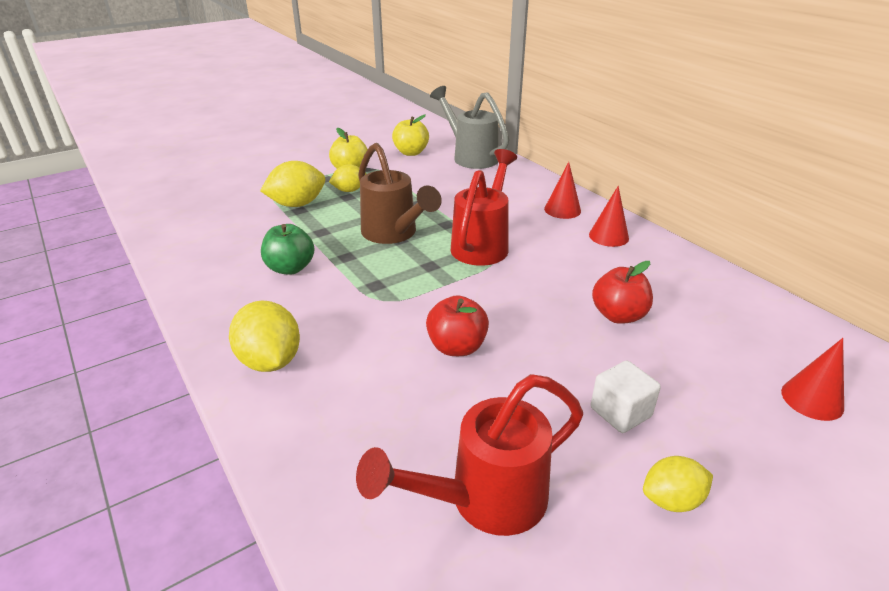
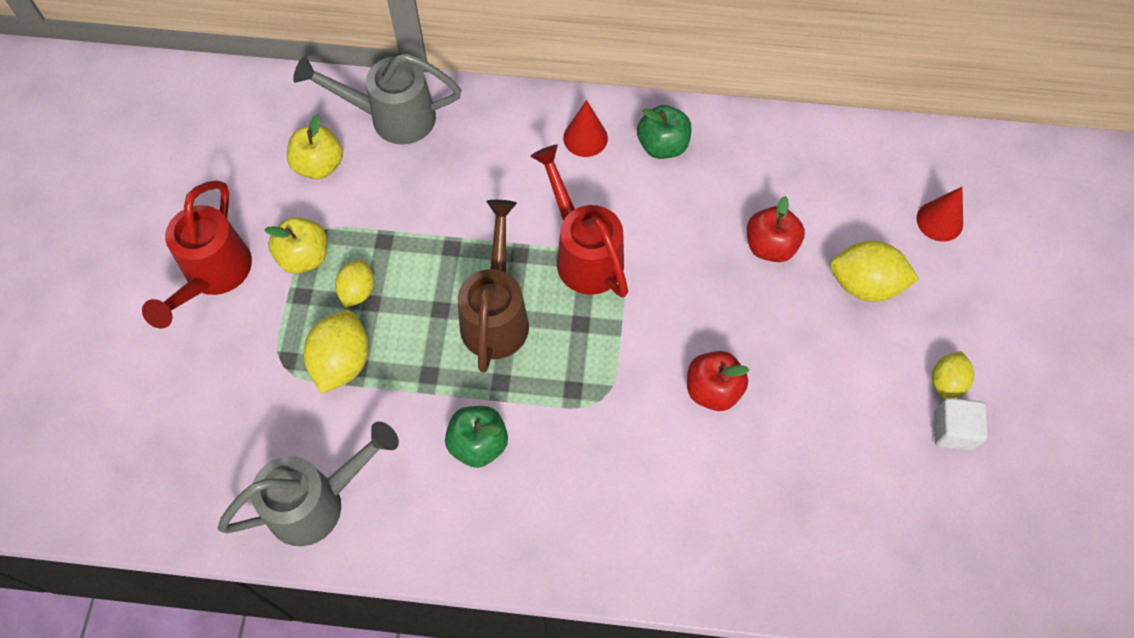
camera: 50 degrees left, 30 degrees up
yellow lemon [229,300,300,372] -> yellow lemon moved to [830,241,919,302]
red watering can [356,374,583,536] -> red watering can moved to [142,180,252,329]
brown watering can [358,143,442,244] -> brown watering can turned 90 degrees counterclockwise [458,200,529,373]
red cone [589,186,629,247] -> green apple [637,105,691,159]
white cube [591,361,661,433] -> white cube moved to [934,398,988,451]
none -> grey watering can [218,421,399,546]

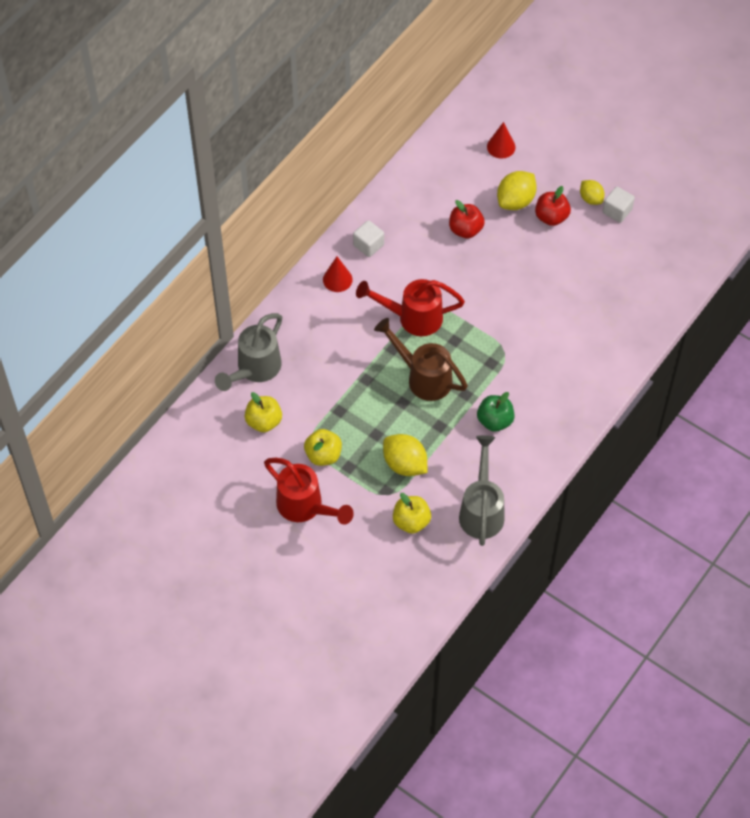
camera: 60 degrees left, 5 degrees down
yellow lemon [335,259,374,308] -> none
green apple [637,105,691,159] -> white cube [353,220,384,257]
red apple [687,351,749,411] -> red apple moved to [535,186,571,226]
none -> yellow apple [393,493,431,534]

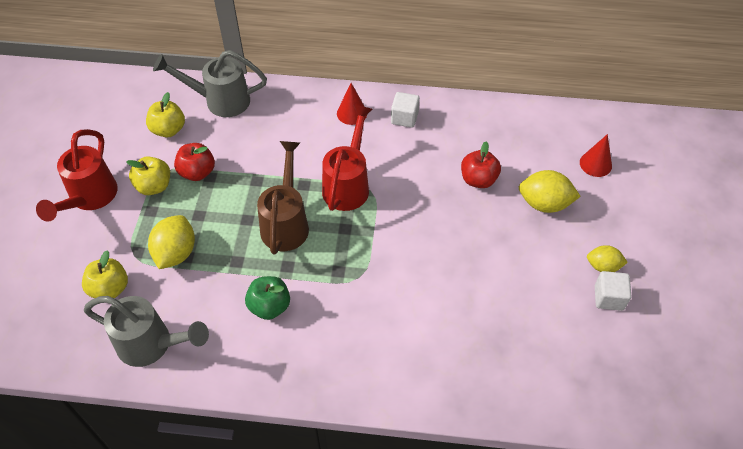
camera: 60 degrees right, 5 degrees down
red watering can [356,279,465,336] -> red watering can turned 45 degrees clockwise [322,105,373,211]
grey watering can [459,435,504,546] -> grey watering can turned 45 degrees clockwise [84,296,209,367]
red apple [535,186,571,226] -> red apple moved to [174,143,215,181]
yellow lemon [580,180,604,205] -> yellow lemon turned 75 degrees clockwise [587,245,628,272]

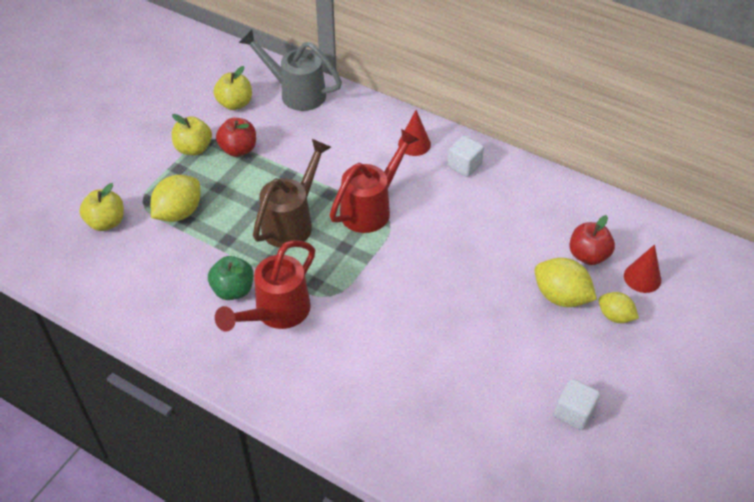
camera: 25 degrees right, 5 degrees down
red watering can [36,129,118,221] -> red watering can moved to [215,240,315,332]
grey watering can [84,296,209,367] -> none
red apple [461,141,501,188] -> red apple moved to [569,215,615,265]
yellow lemon [587,245,628,272] -> yellow lemon moved to [598,292,639,323]

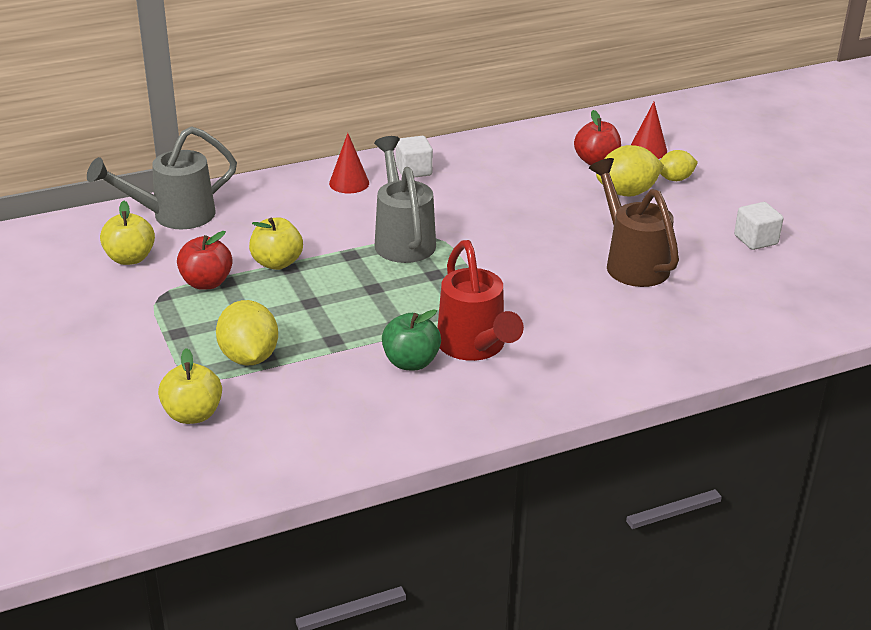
camera: 55 degrees left, 15 degrees down
yellow apple [172,114,212,155] -> yellow apple moved to [249,218,303,270]
brown watering can [253,139,331,248] -> brown watering can moved to [589,158,679,287]
red watering can [330,129,420,233] -> grey watering can [374,136,436,263]

